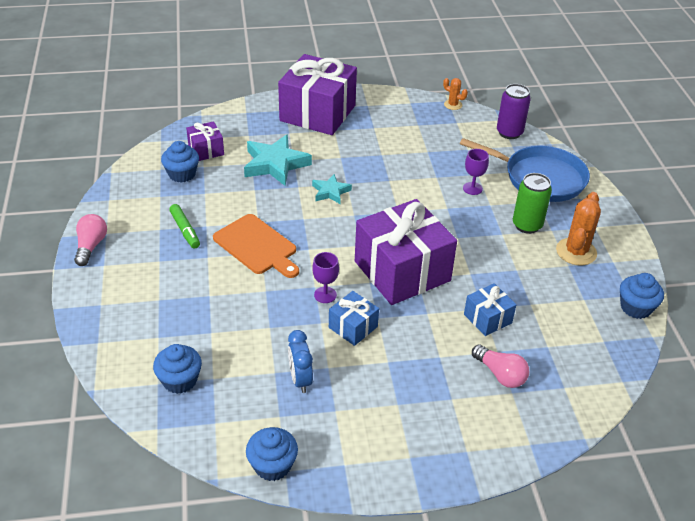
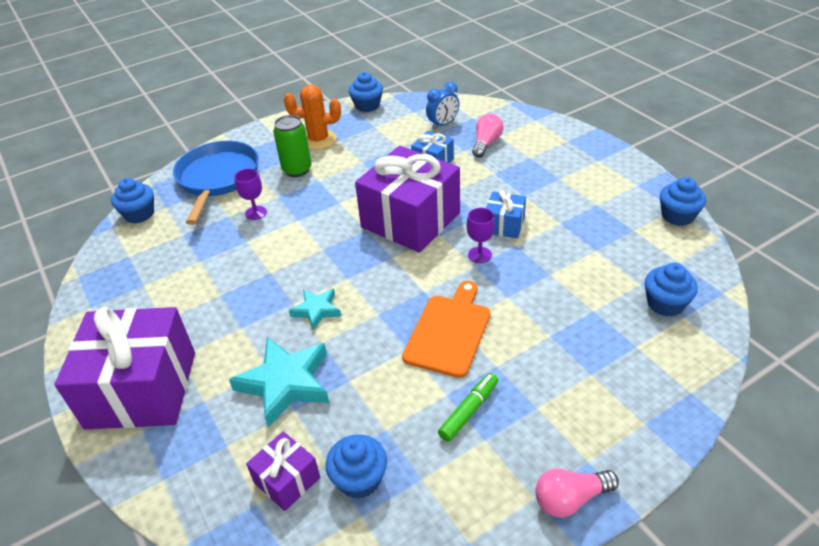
camera: 110 degrees left, 0 degrees up
blue clock [288,330,313,393] -> blue clock moved to [426,82,459,129]
orange cactus [443,78,468,110] -> none
purple can [497,84,531,139] -> blue cupcake [111,178,154,223]

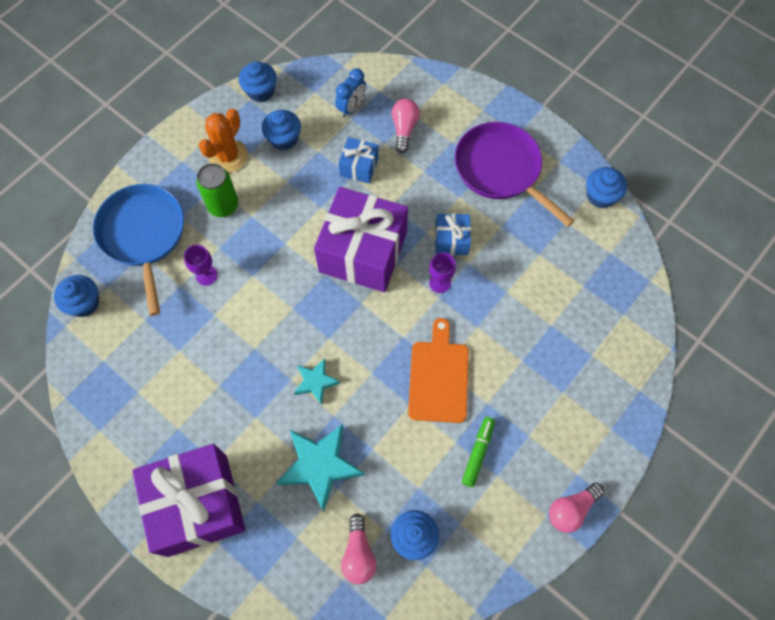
camera: 20 degrees left, 25 degrees up
purple gift [246,431,320,511] -> pink light bulb [341,514,376,584]
orange cactus [284,85,341,150] -> orange cactus turned 45 degrees counterclockwise [198,109,248,173]
blue cupcake [645,263,698,317] -> blue cupcake moved to [262,110,301,150]
none -> purple pan [455,122,574,227]

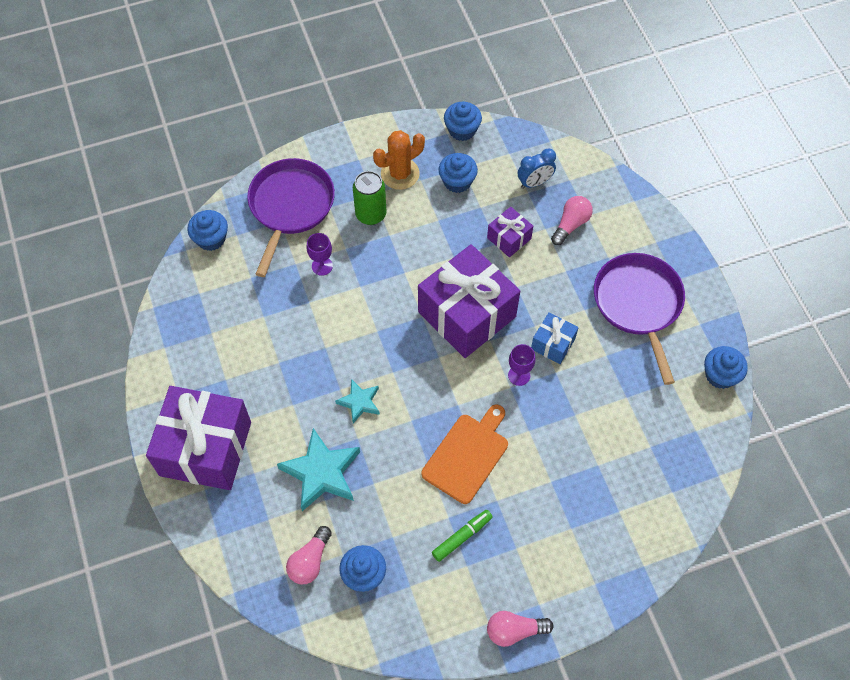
camera: 30 degrees right, 5 degrees down
blue pan [93,184,184,316] -> purple pan [247,158,335,277]
blue gift [338,137,378,184] -> purple gift [487,207,533,257]

